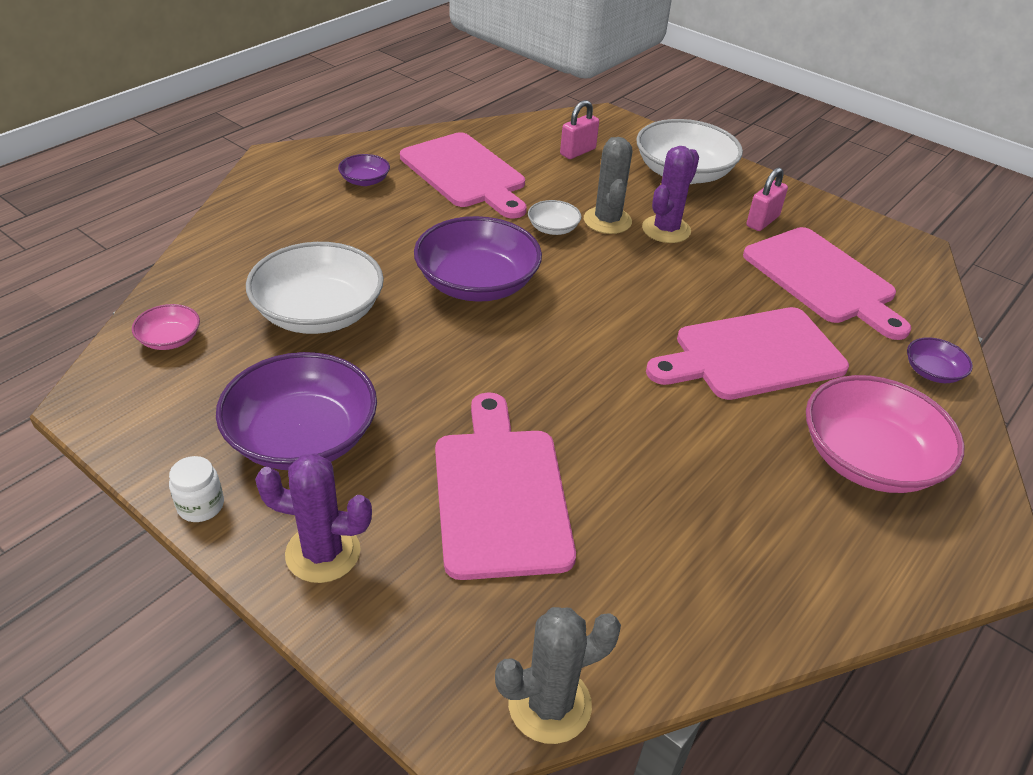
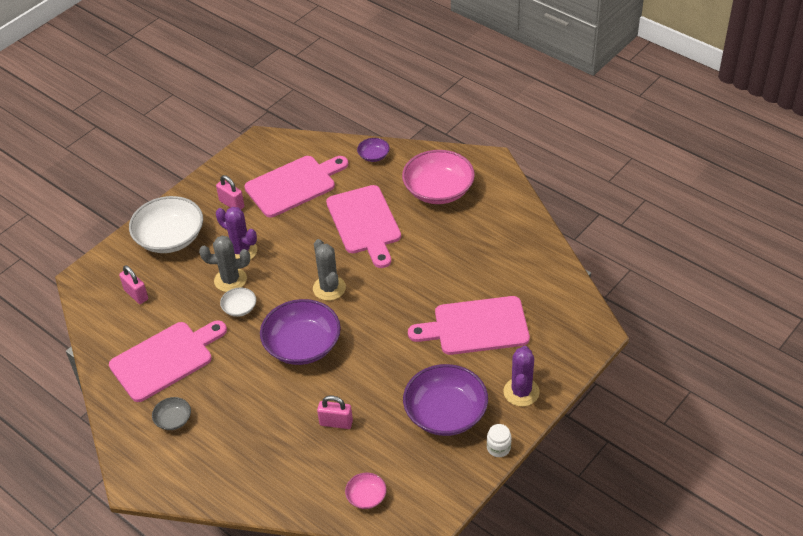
camera: 85 degrees left, 5 degrees up
white bowl [246,242,384,334] -> pink padlock [317,396,353,429]
purple bowl [338,154,390,186] -> grey bowl [152,397,191,430]
grey cactus [495,607,621,744] -> grey cactus moved to [313,239,346,301]

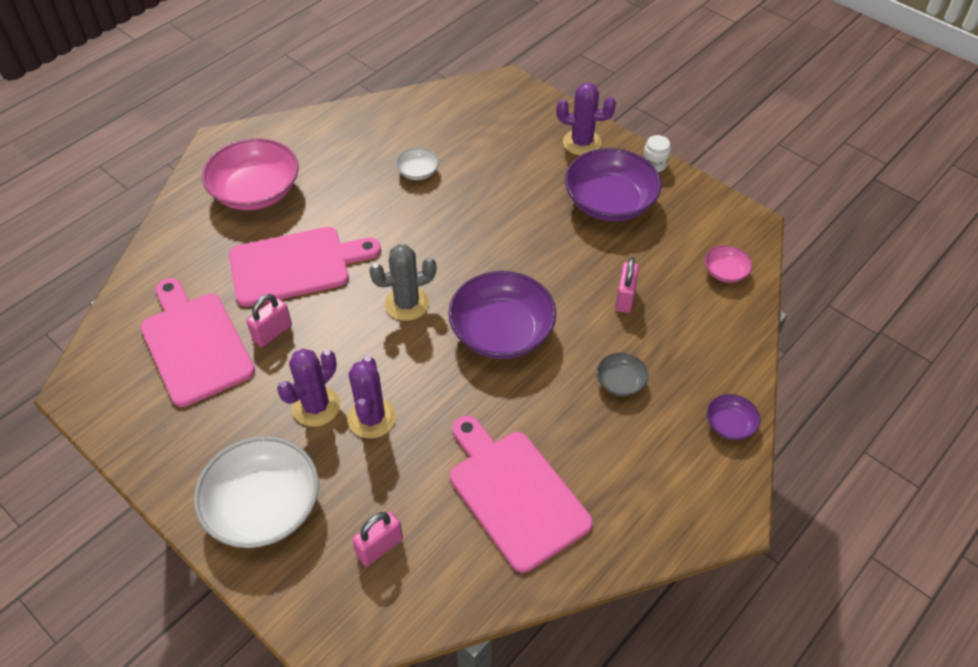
camera: 90 degrees left, 5 degrees up
grey bowl [152,397,191,430] -> grey bowl moved to [596,353,648,396]
grey cactus [199,235,250,292] -> purple cactus [347,357,396,439]
pink padlock [216,175,244,209] -> pink padlock moved to [246,294,292,347]
white bowl [220,287,256,317] -> white bowl moved to [396,148,439,180]
purple bowl [357,138,390,162] -> purple bowl moved to [707,394,761,440]
pink cutting board [408,296,530,355] -> none

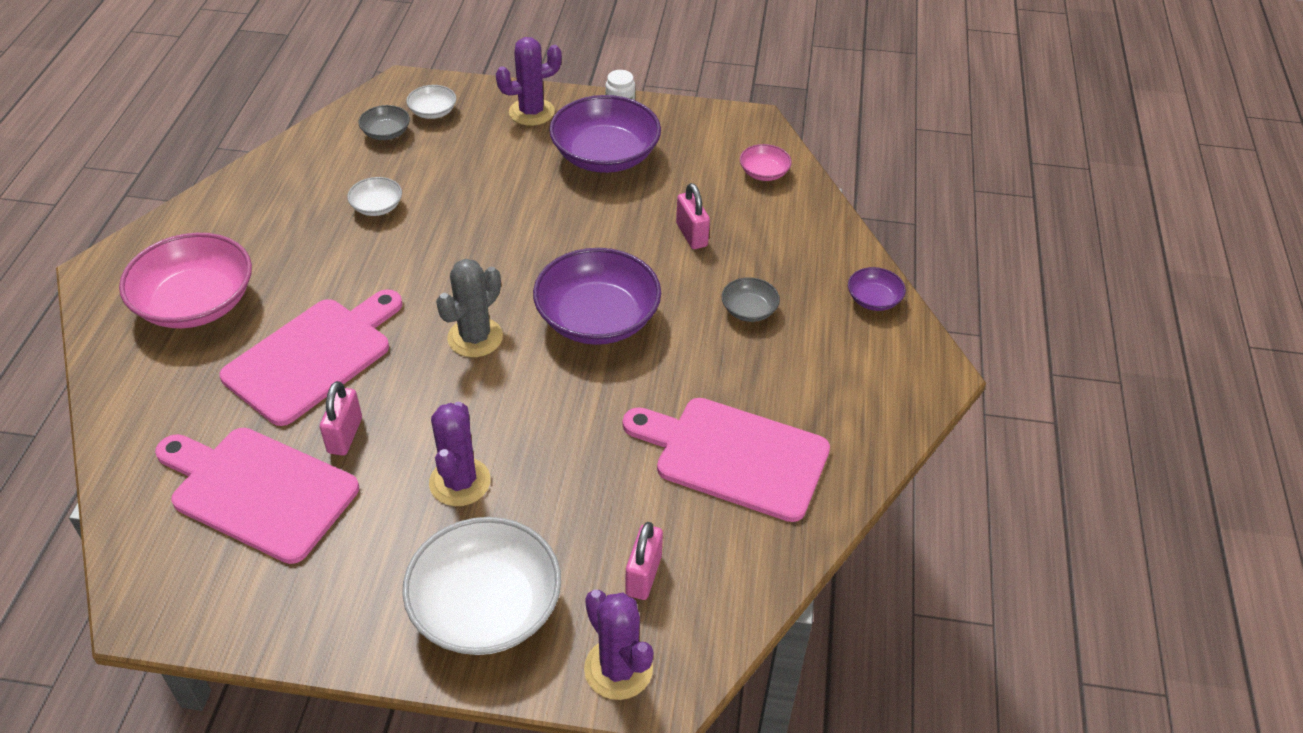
camera: 35 degrees left, 5 degrees down
purple cactus [347,357,396,439] -> purple cactus moved to [584,590,653,700]
none -> grey bowl [358,105,410,140]
none -> white bowl [406,85,457,119]

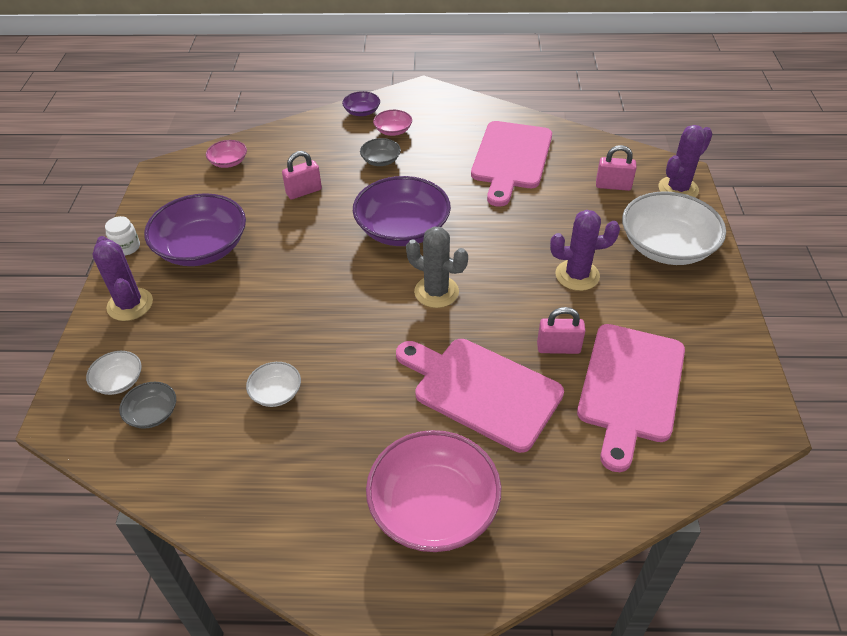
camera: 95 degrees left, 0 degrees up
none -> pink bowl [373,110,412,136]

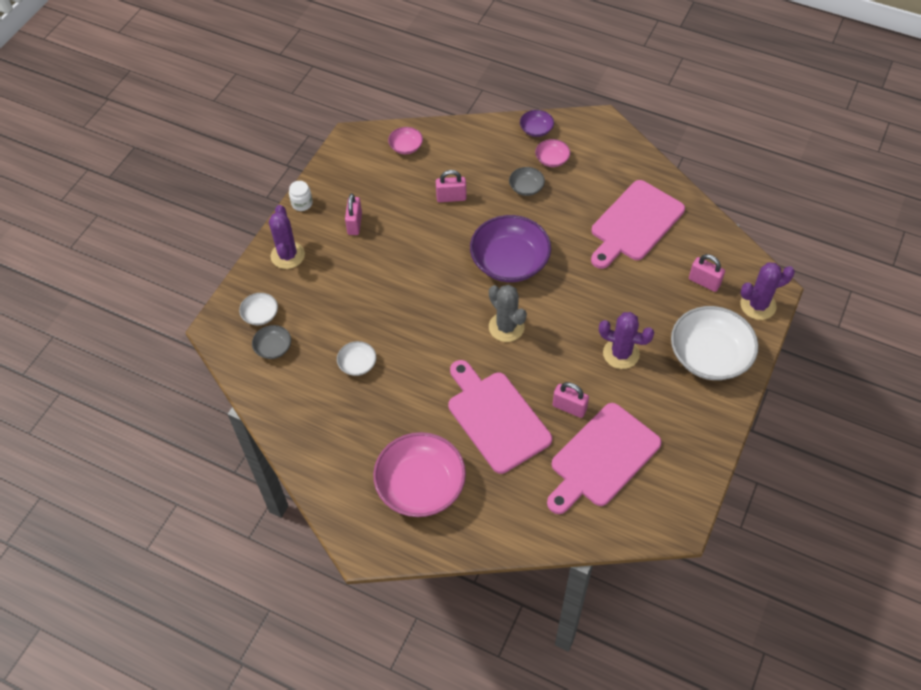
camera: 25 degrees right, 10 degrees up
purple bowl [144,193,246,266] -> pink padlock [345,193,362,235]

